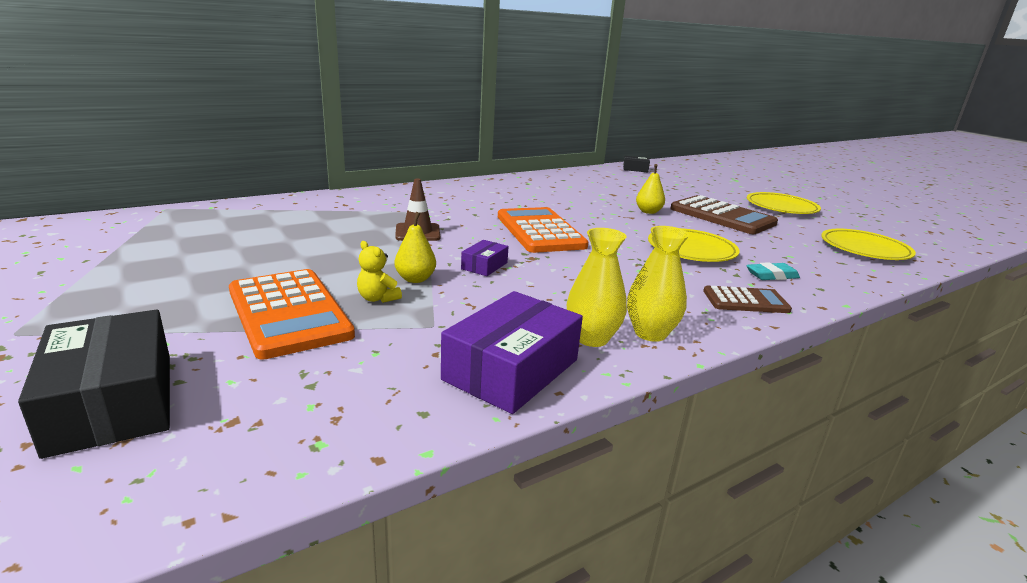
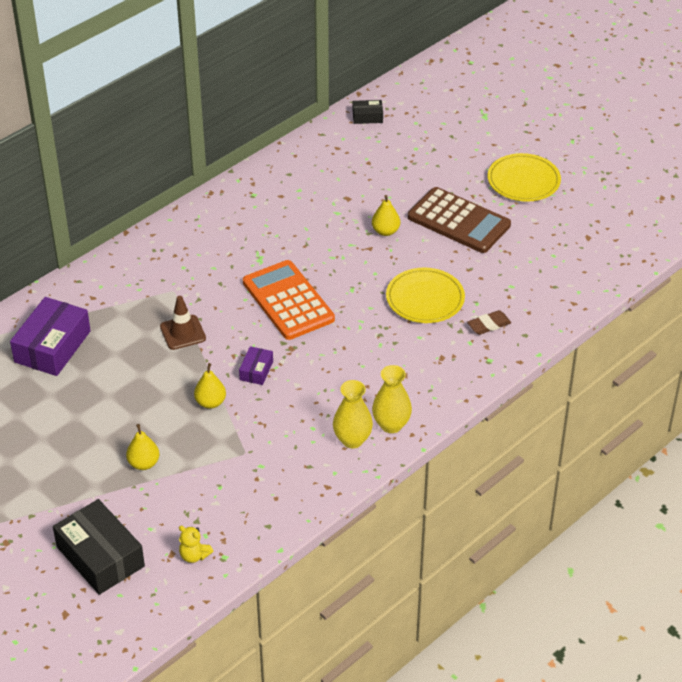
camera: 10 degrees left, 20 degrees up
orange calculator [229,269,355,360] -> yellow pear [126,424,159,470]
yellow teddy bear [357,241,402,303] -> yellow teddy bear moved to [179,526,213,563]
purple box [441,291,583,414] -> purple box moved to [10,297,91,376]
brown calculator [703,286,792,313] -> none
turquoise eraser [746,262,800,280] -> brown eraser [467,310,511,335]
yellow plate [821,229,916,260] -> none

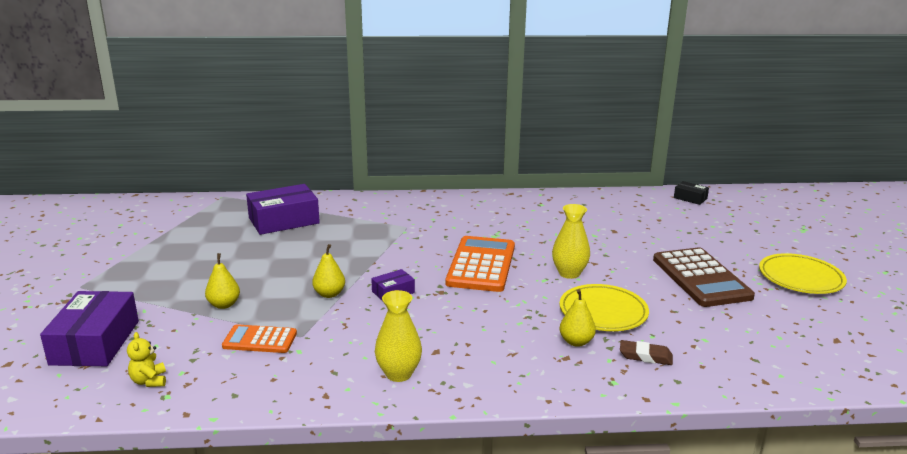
camera: 40 degrees right, 20 degrees down
black box [53,499,145,595] -> purple box [40,291,139,366]
brown traffic cone [160,296,206,350] -> none
yellow pear [372,195,400,236] -> yellow pear moved to [559,289,596,347]
yellow vase [372,365,412,433] -> yellow vase moved to [552,204,590,279]
none -> orange calculator [222,324,297,353]

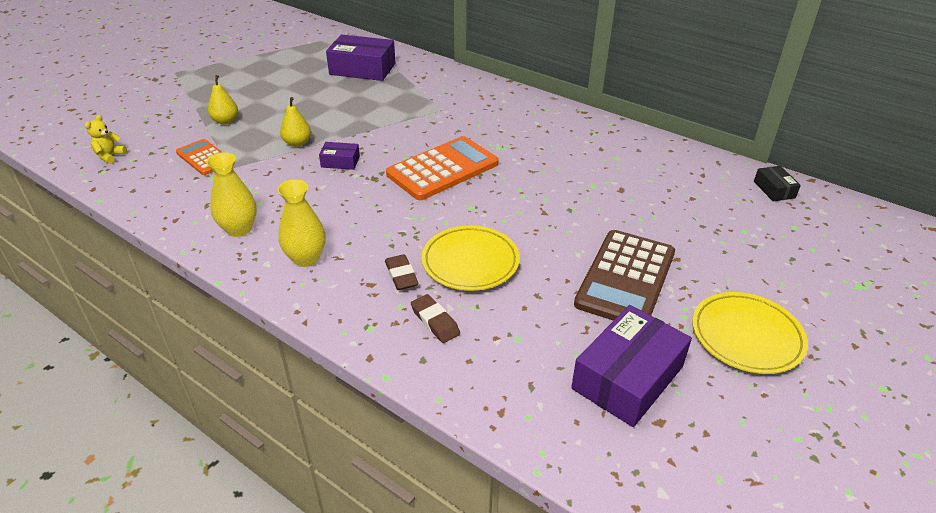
camera: 40 degrees right, 15 degrees up
purple box [40,291,139,366] -> purple box moved to [571,305,692,427]
yellow vase [552,204,590,279] -> yellow vase moved to [277,180,326,267]
yellow pear [559,289,596,347] -> brown eraser [385,254,419,290]

